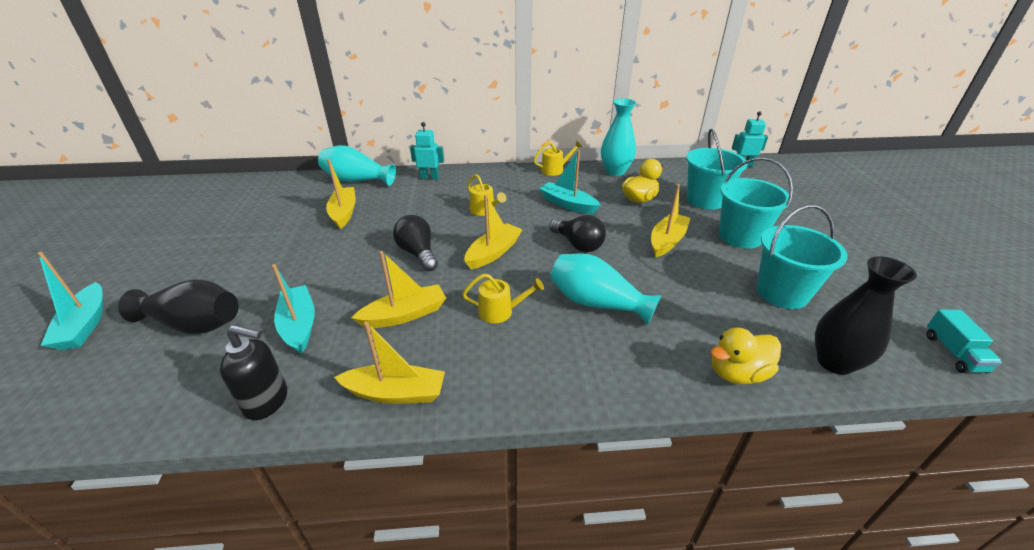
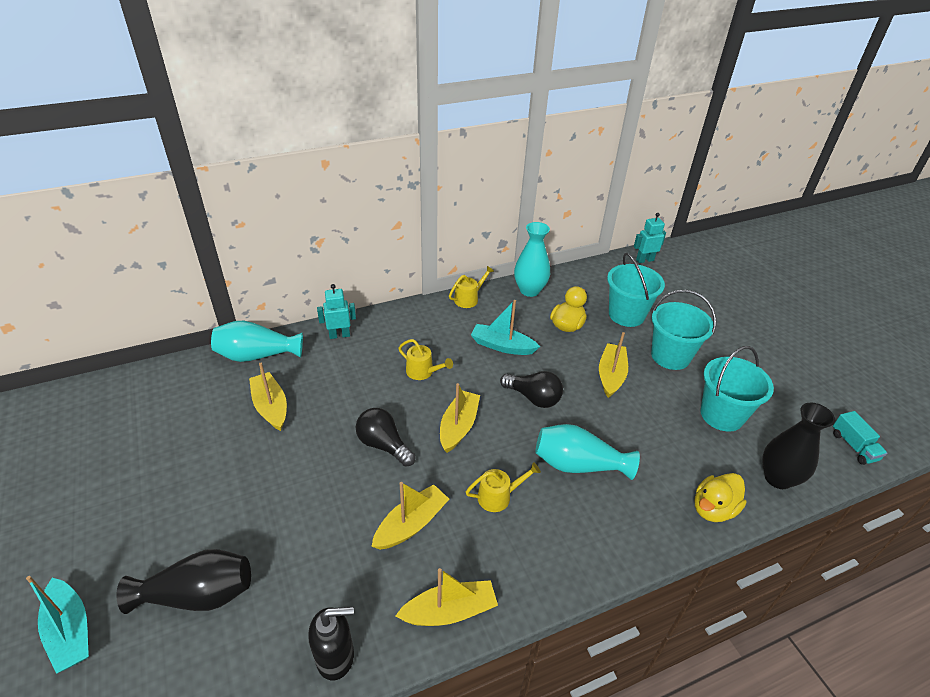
camera: 20 degrees left, 5 degrees up
turquoise boat [272,264,315,354] -> none

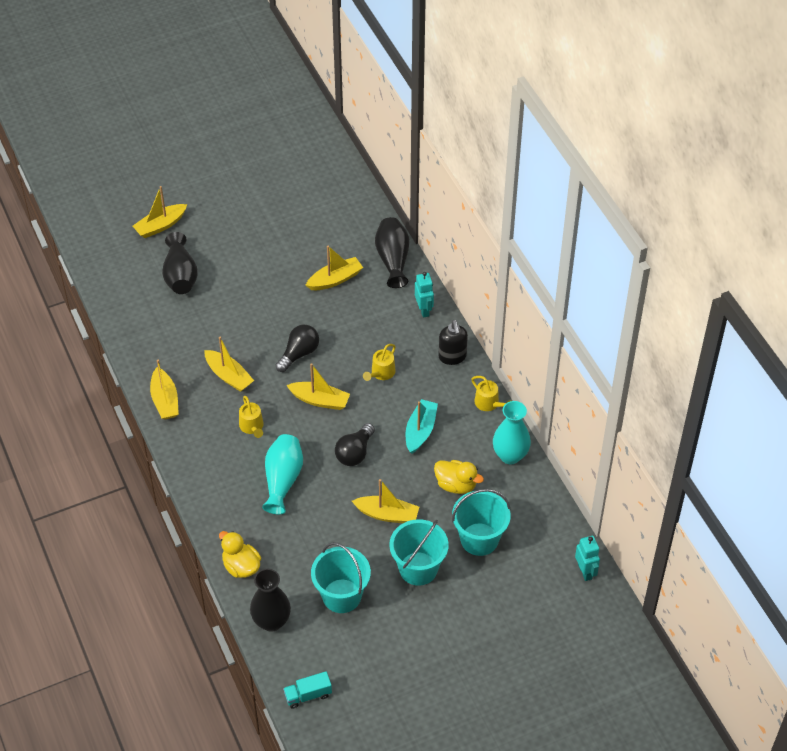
camera: 90 degrees right, 10 degrees up
turquoise boat [26,576,89,674] -> yellow boat [133,186,187,238]
turquoise vase [211,321,303,362] -> black vase [375,217,409,288]
black soap dispenser [308,606,354,680] -> black soap dispenser moved to [439,320,468,365]

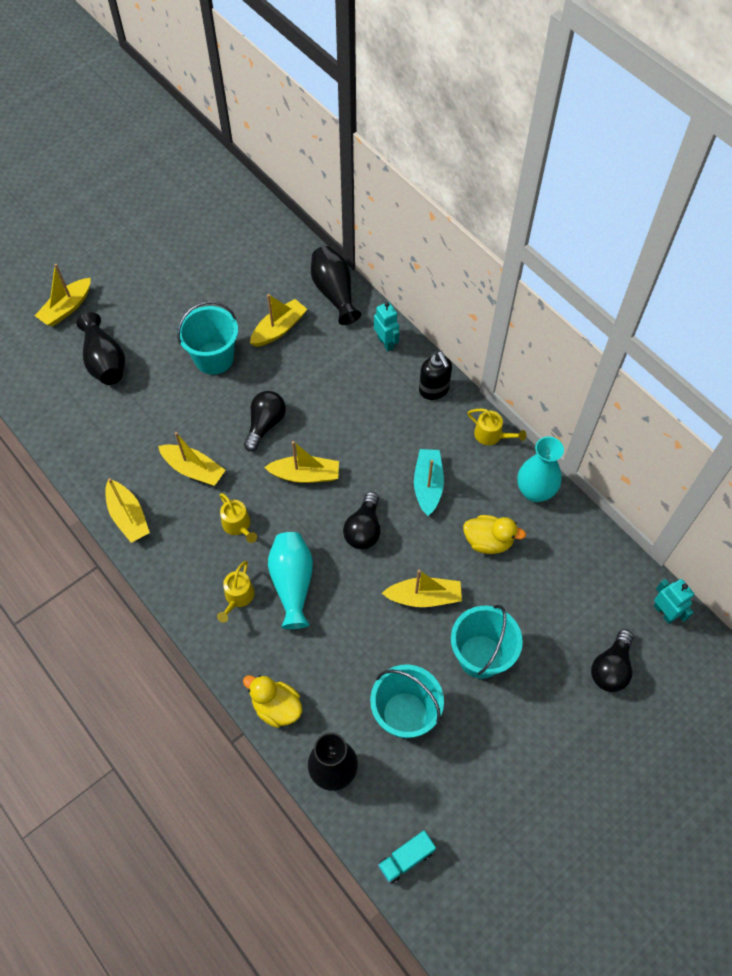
camera: 15 degrees left, 10 degrees up
yellow watering can [363,344,396,381] -> yellow watering can moved to [217,561,255,623]
turquoise bucket [452,489,511,556] -> turquoise bucket moved to [177,301,238,375]
none -> black light bulb [591,629,634,692]

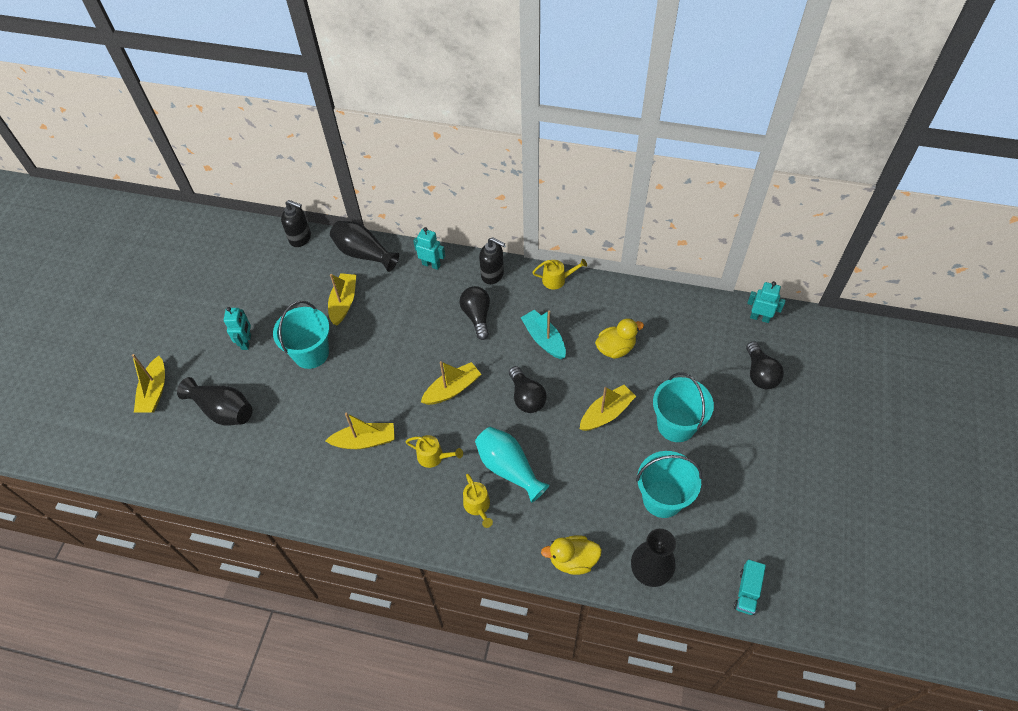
camera: 35 degrees left, 5 degrees down
yellow boat [105,478,150,543] -> none
black light bulb [244,391,286,452] -> black light bulb moved to [460,286,490,340]
turquoise vase [517,436,564,502] -> none
none -> turquoise robot [224,307,251,350]
none -> black soap dispenser [281,200,311,247]

